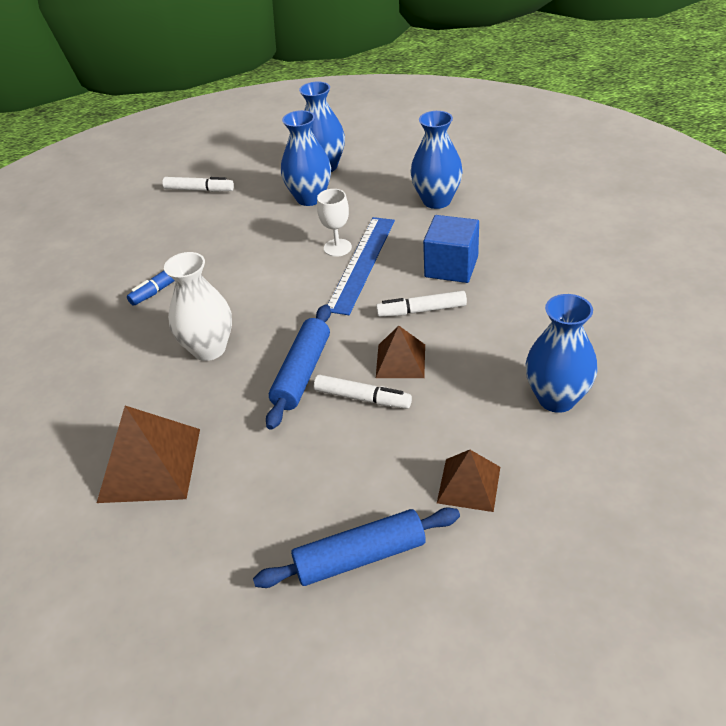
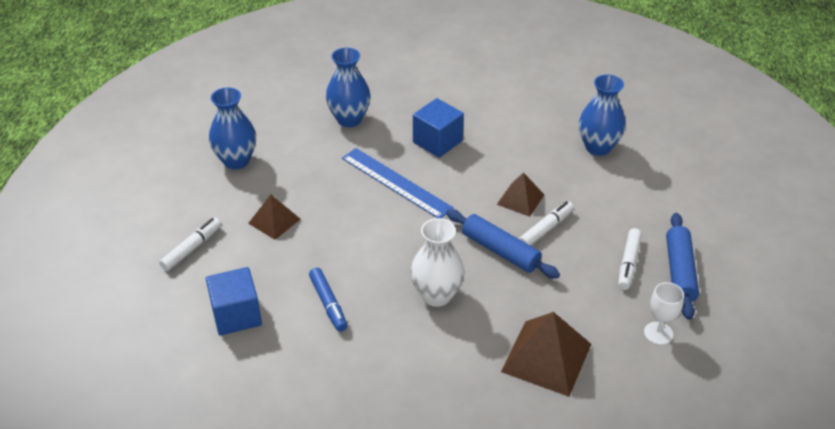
camera: 70 degrees left, 0 degrees up
blue vase [281,110,331,206] -> none
white goblet [317,189,352,257] -> white goblet moved to [644,282,684,345]
white marker [376,291,467,317] -> white marker moved to [618,228,642,290]
brown pyramid [437,450,500,512] -> brown pyramid moved to [248,195,300,240]
none -> blue cube [206,267,262,336]

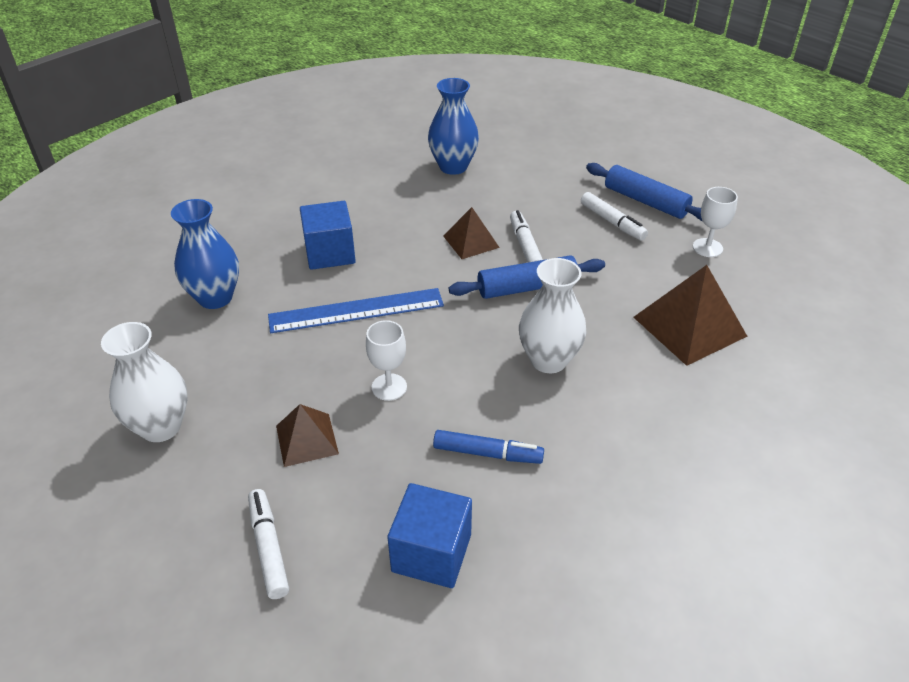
camera: 55 degrees left, 0 degrees up
blue vase [209,87,256,170] -> white vase [101,322,187,442]
none -> white goblet [366,320,407,401]

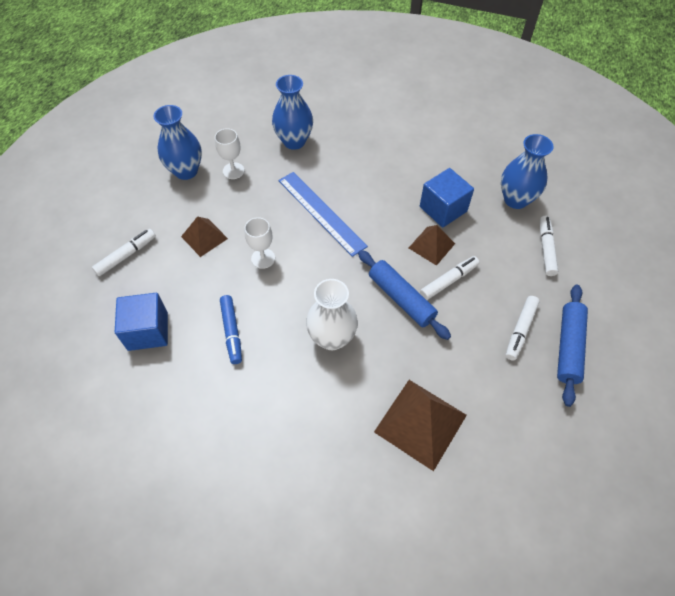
camera: 65 degrees right, 15 degrees up
white vase [101,322,187,442] -> blue vase [154,105,202,180]
blue cube [300,201,356,270] -> blue cube moved to [420,168,474,228]
white goblet [693,187,738,257] -> white goblet moved to [215,128,244,179]
none -> white marker [540,216,558,276]

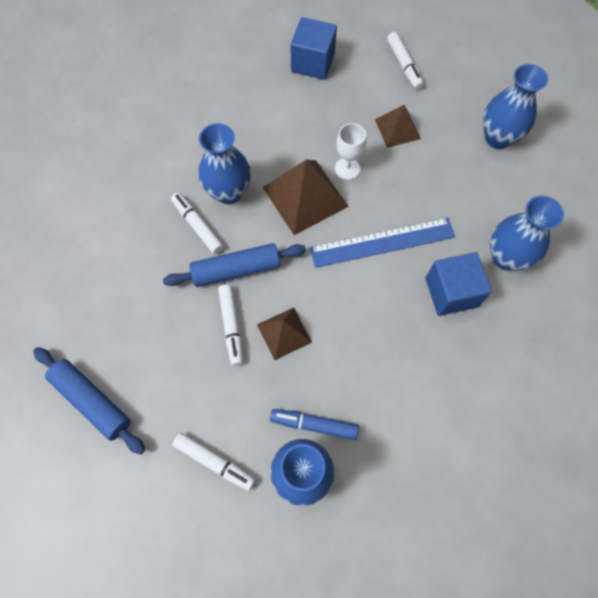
camera: 115 degrees right, 10 degrees up
white goblet [215,128,244,179] -> none
blue marker [220,295,242,364] -> blue marker moved to [270,409,359,440]
white vase [306,279,358,350] -> blue vase [199,123,251,204]
brown pyramid [374,380,467,471] -> brown pyramid moved to [263,160,349,235]
blue cube [420,168,474,228] -> blue cube moved to [425,252,492,316]
white marker [505,296,539,361] -> white marker moved to [171,192,224,254]

